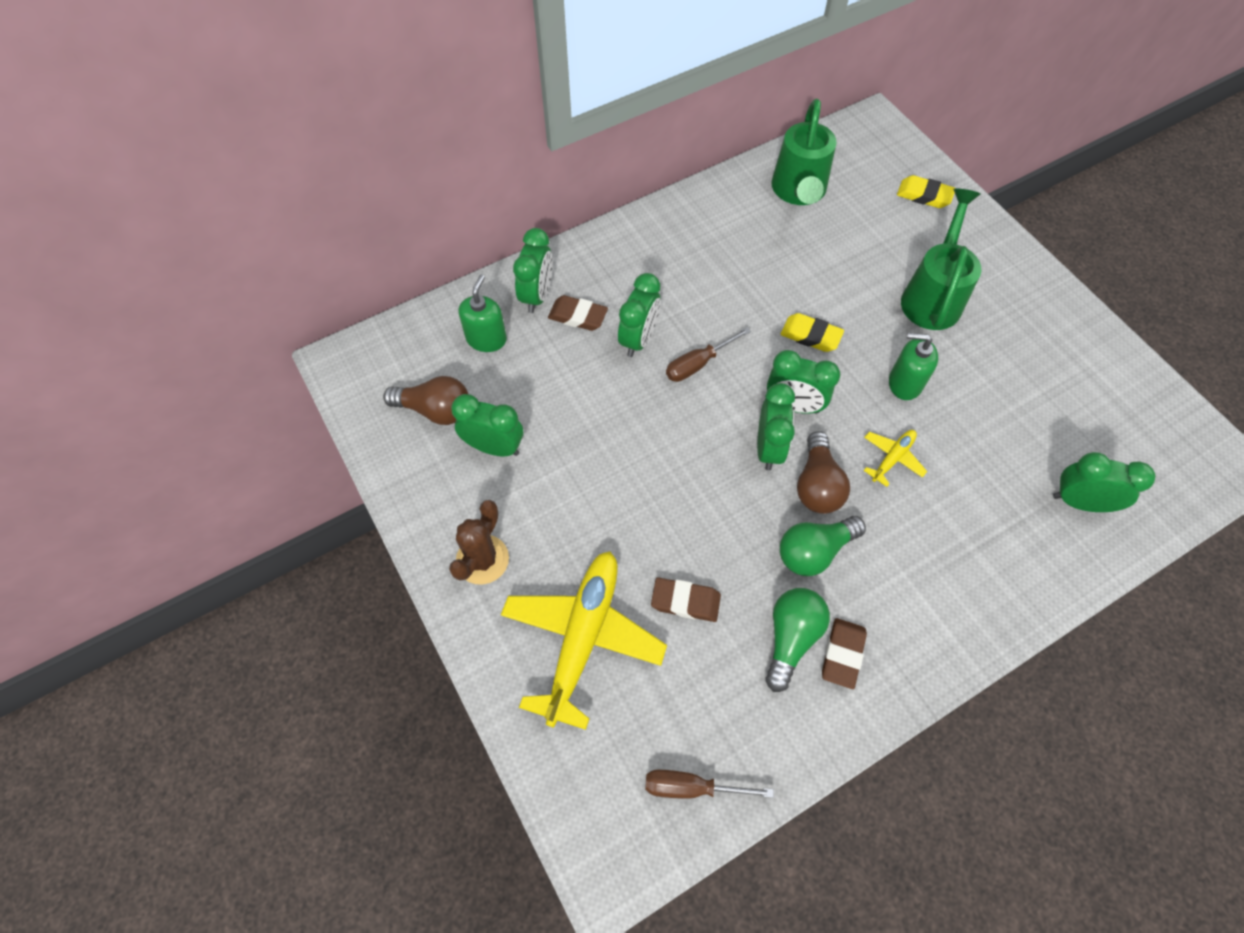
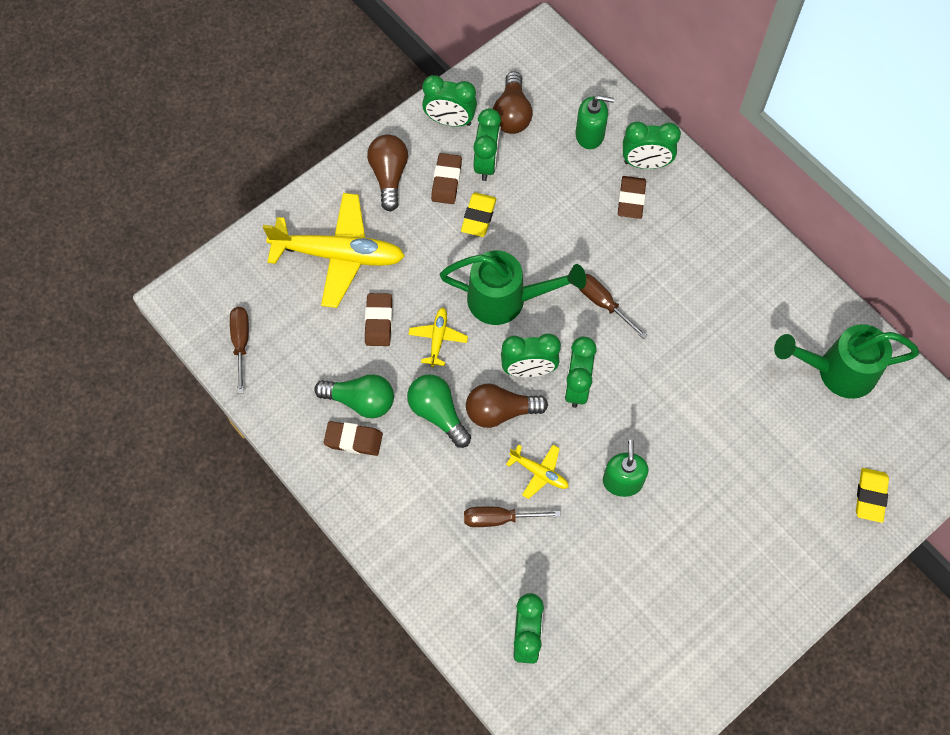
camera: 80 degrees right, 5 degrees up
brown cactus [449,500,509,585] -> brown light bulb [367,134,408,212]
green clock [618,273,661,357] -> green clock moved to [422,75,477,127]
yellow eraser [781,313,844,352] -> yellow eraser moved to [461,193,496,237]
green watering can [901,188,981,330] -> green watering can moved to [440,251,586,325]
none -> yellow plane [408,308,468,367]
none -> brown eraser [431,153,462,204]
none -> brown screwdriver [464,507,561,527]

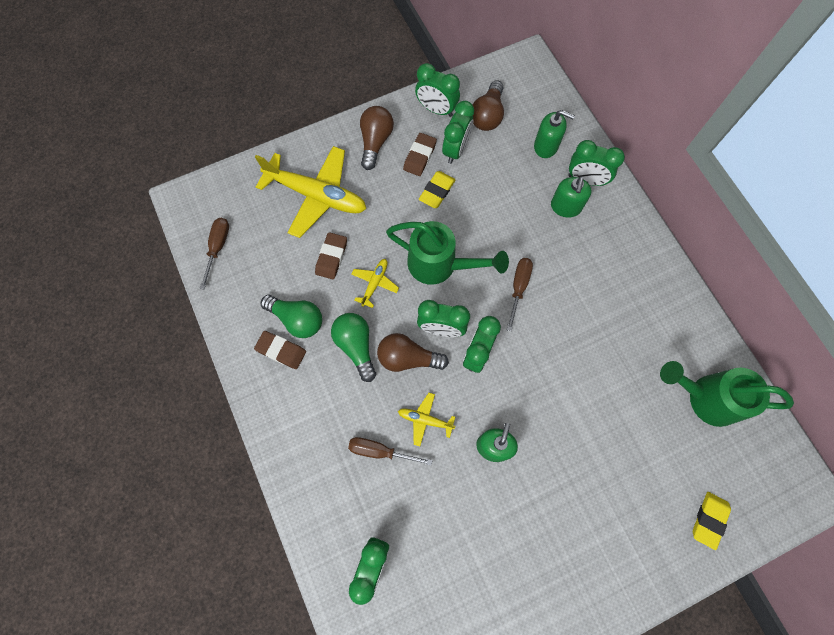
camera: 15 degrees right, 5 degrees up
yellow plane [506,444,569,499] -> yellow plane turned 150 degrees clockwise [398,393,456,446]
brown screwdriver [578,274,648,339] -> brown screwdriver turned 45 degrees clockwise [507,258,533,331]
brown eraser [618,176,646,219] -> green soap dispenser [551,176,591,218]

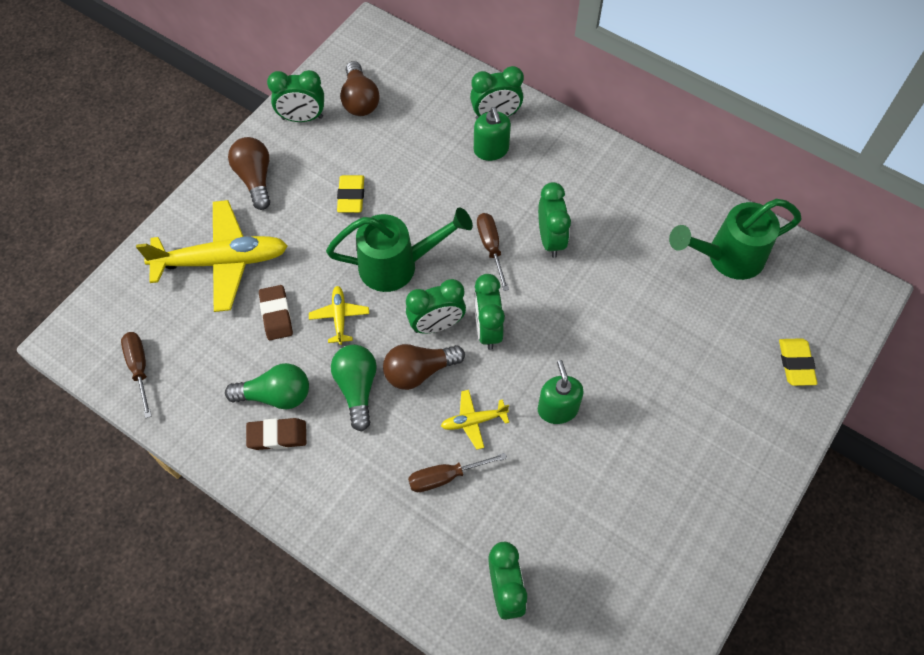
camera: 30 degrees left, 10 degrees down
green light bulb [331,313,376,382] -> green light bulb turned 45 degrees clockwise [331,345,377,432]
brown eraser [403,133,437,176] -> none
green clock [442,101,474,164] -> green clock moved to [538,182,571,258]
green soap dispenser [534,110,575,158] -> none

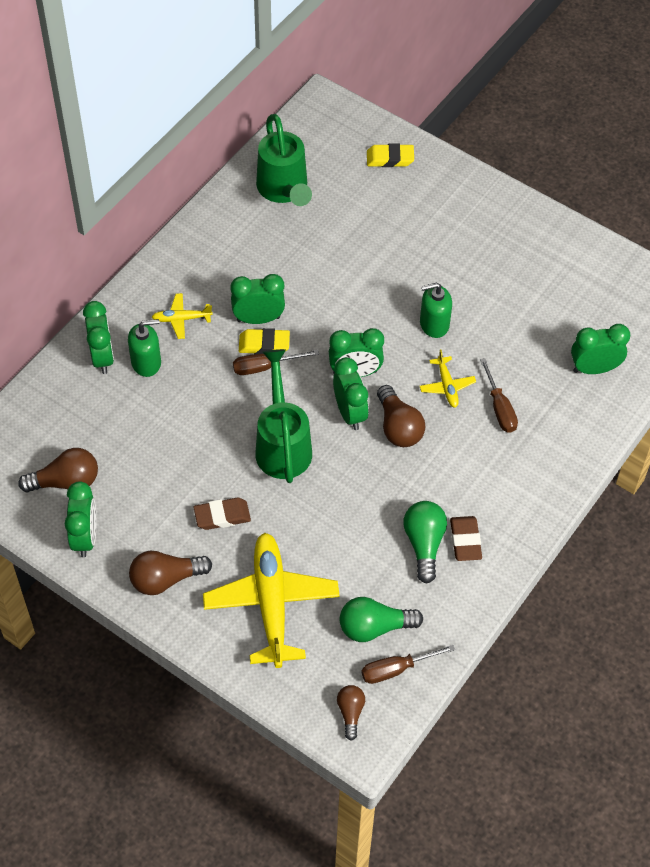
camera: 90 degrees left, 5 degrees down
brown eraser [259,285,293,340] -> brown eraser moved to [193,498,251,530]
yellow plane [309,286,369,345] -> yellow plane moved to [152,293,213,339]
green light bulb [331,345,377,432] -> green light bulb moved to [340,597,423,642]
yellow eraser [337,175,364,213] -> yellow eraser moved to [239,328,290,354]
none -> brown light bulb [337,685,365,740]

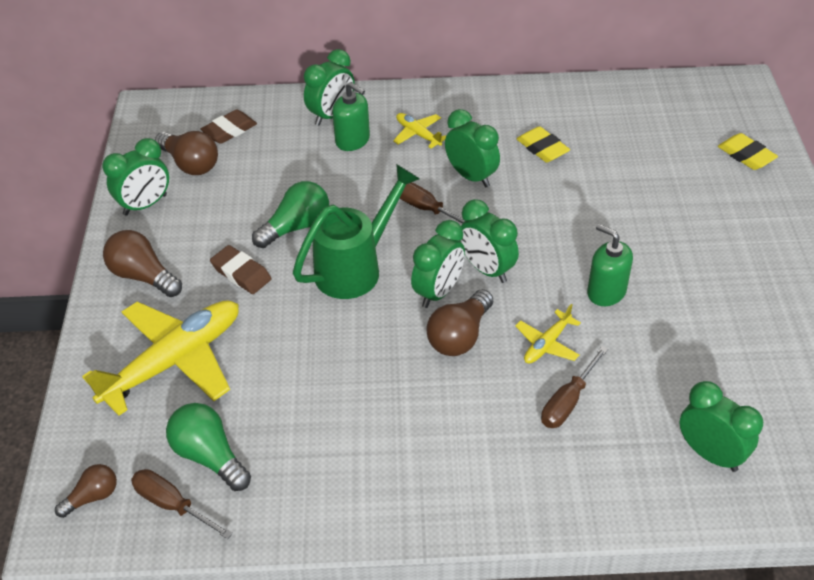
camera: 55 degrees right, 10 degrees down
yellow eraser [239,328,290,354] -> yellow eraser moved to [517,126,570,163]
green watering can [256,114,312,206] -> none
green light bulb [403,501,447,584] -> green light bulb moved to [252,181,329,248]
brown eraser [450,516,482,561] -> brown eraser moved to [200,110,257,144]

